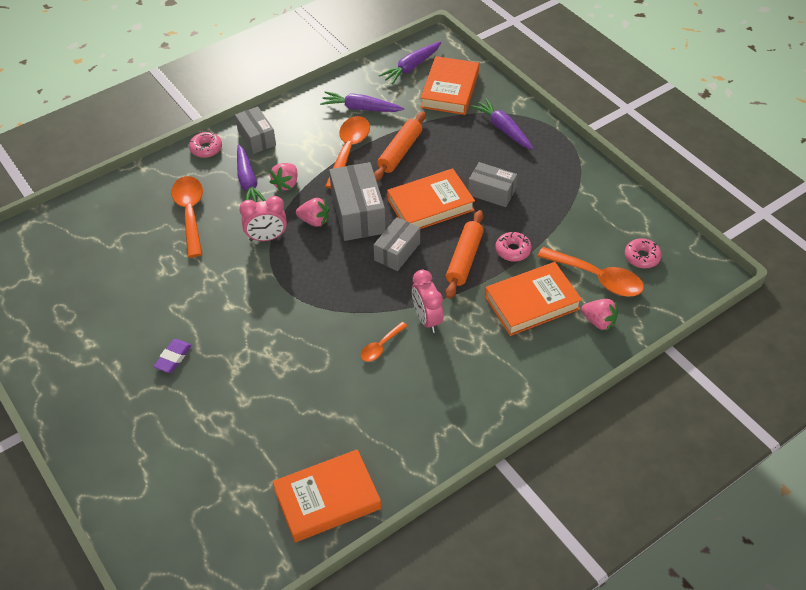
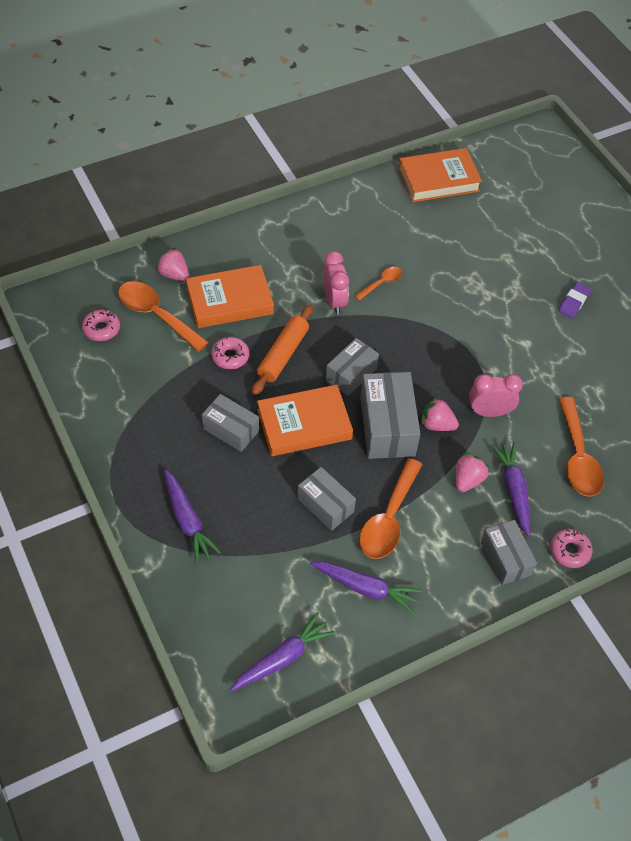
camera: 175 degrees left, 5 degrees up
orange rolling pin [374,112,426,181] -> grey box [297,467,356,531]
orange book [420,56,479,115] -> none

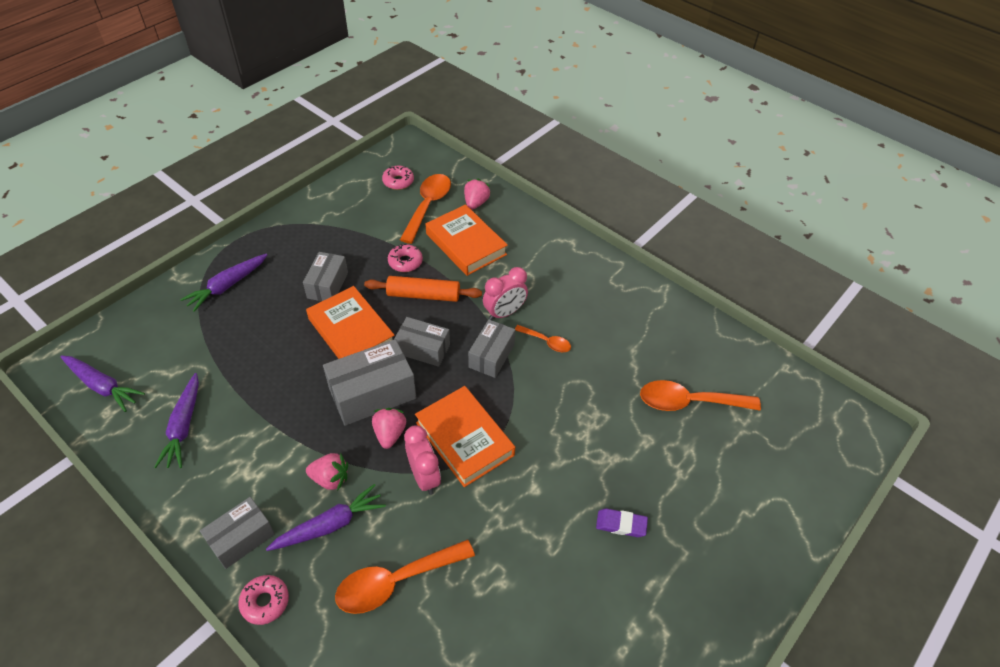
camera: 70 degrees right, 5 degrees down
grey box [297,467,356,531] -> grey box moved to [468,319,515,378]
orange spoon [359,458,423,559] -> orange spoon moved to [640,380,761,411]
orange book [398,148,482,202] -> orange book moved to [415,386,515,487]

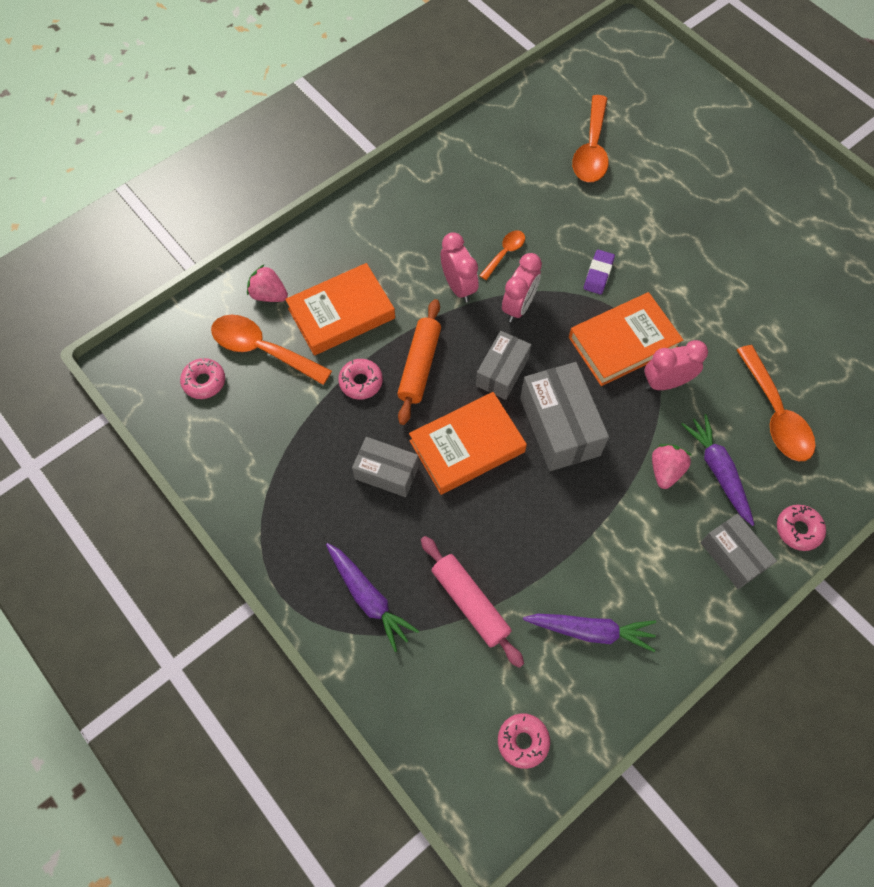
camera: 80 degrees left, 15 degrees up
purple carrot [60,355,145,412] -> pink donut [498,713,550,769]
pink strawberry [372,408,406,449] -> none
grey box [468,319,515,378] -> pink clock [502,253,542,322]
purple eraser [596,508,648,537] -> purple eraser moved to [584,250,615,295]
none -> pink rolling pin [421,536,524,668]

